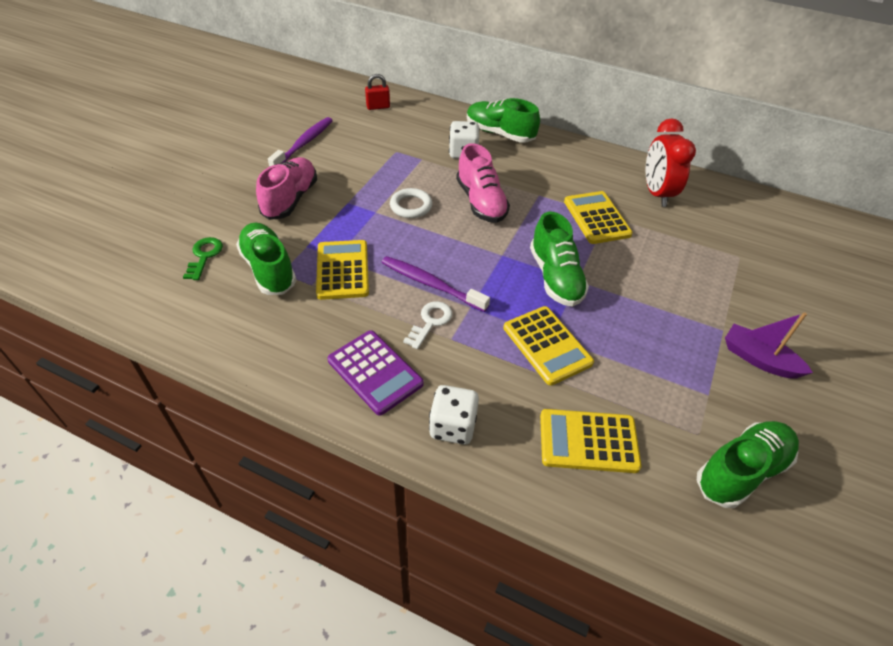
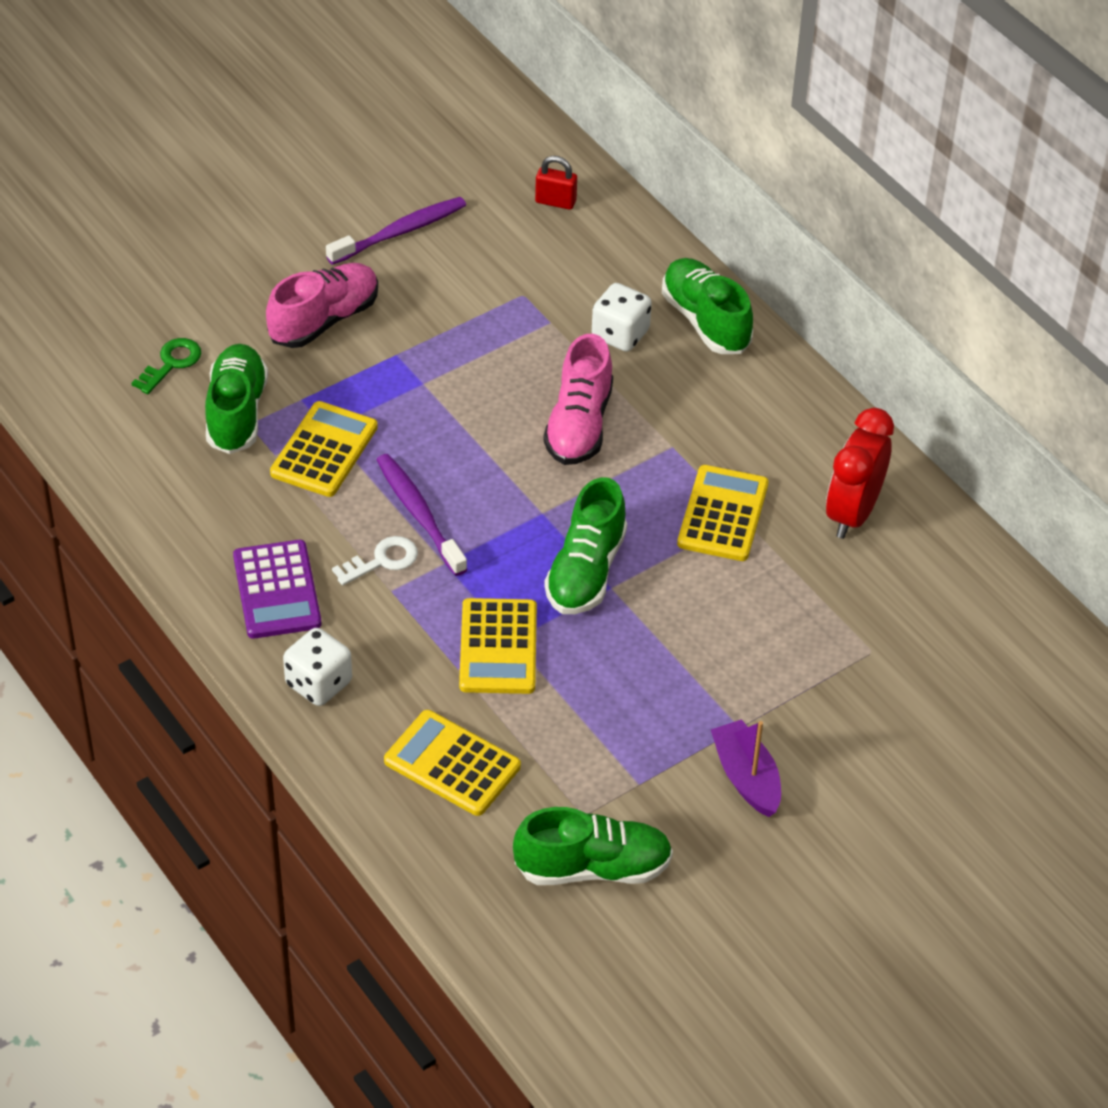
camera: 30 degrees right, 0 degrees up
white ring [390,188,432,218] -> none

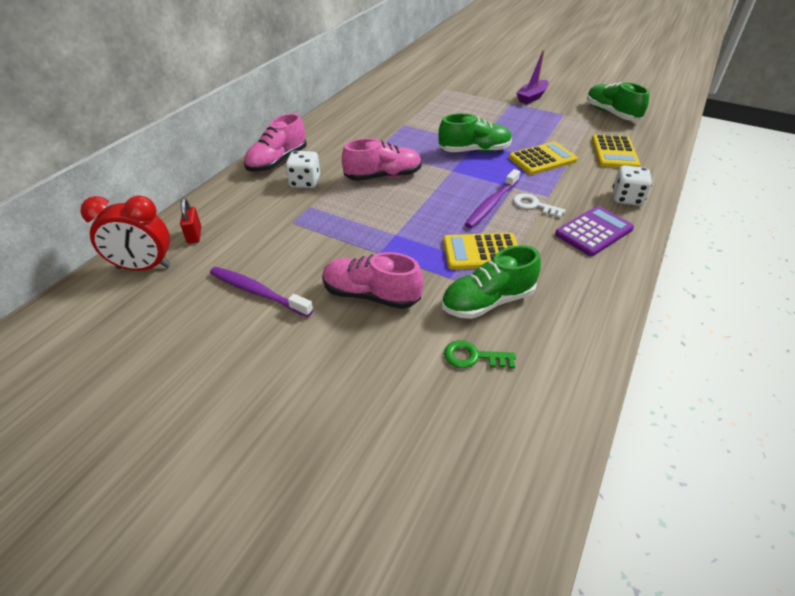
camera: 115 degrees left, 5 degrees down
green shoe [662,258,753,354] -> pink shoe [244,113,307,172]
yellow calculator [677,465,769,561] -> none
red clock [826,408,894,539] -> red clock moved to [80,196,171,271]

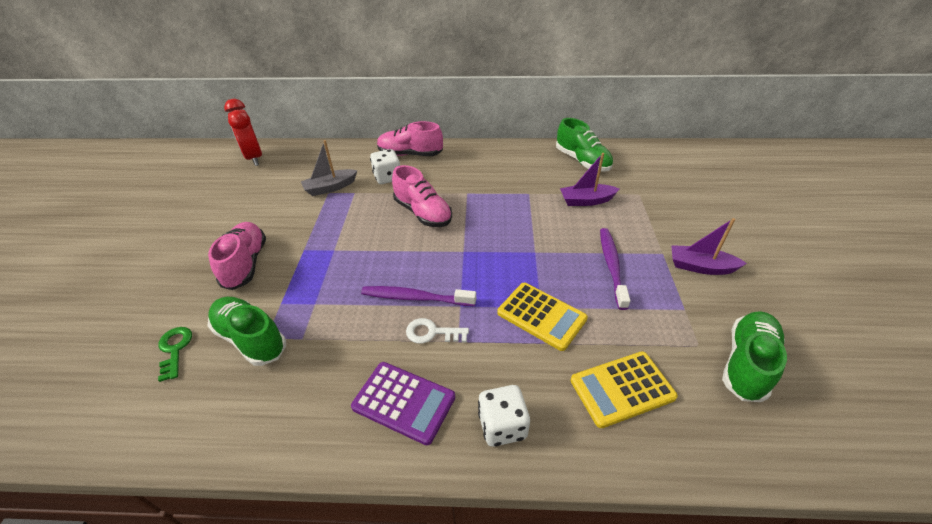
camera: 65 degrees right, 0 degrees up
red padlock [180,198,201,244] -> none
purple toothbrush [210,267,313,317] -> purple toothbrush moved to [600,228,630,310]
green shoe [439,113,512,152] -> green shoe moved to [556,118,613,172]
yellow calculator [443,233,518,270] -> none
white key [513,193,565,218] -> white key turned 90 degrees counterclockwise [406,318,469,344]
none -> grey boat [301,140,357,196]
none -> purple boat [560,153,619,206]

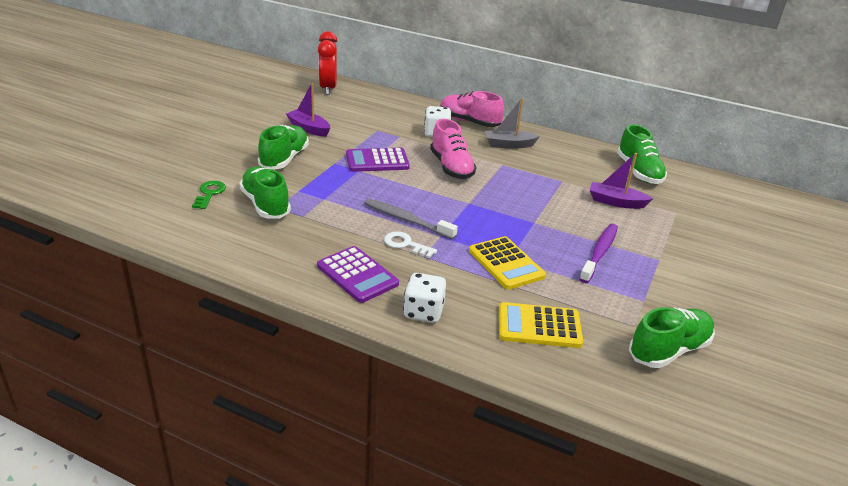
camera: 20 degrees right, 10 degrees down
pink shoe [208,222,266,290] -> green shoe [258,125,309,169]
grey boat [301,140,357,196] -> grey boat moved to [485,98,540,149]
purple toothbrush [361,286,476,306] -> grey toothbrush [364,199,458,239]
purple boat [671,218,747,275] -> purple boat moved to [286,83,330,137]
none -> purple calculator [346,148,410,172]

